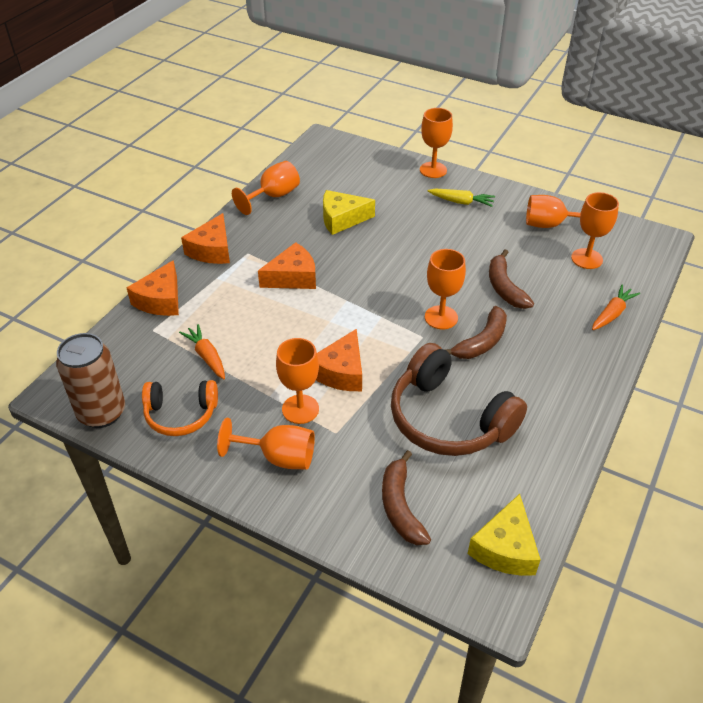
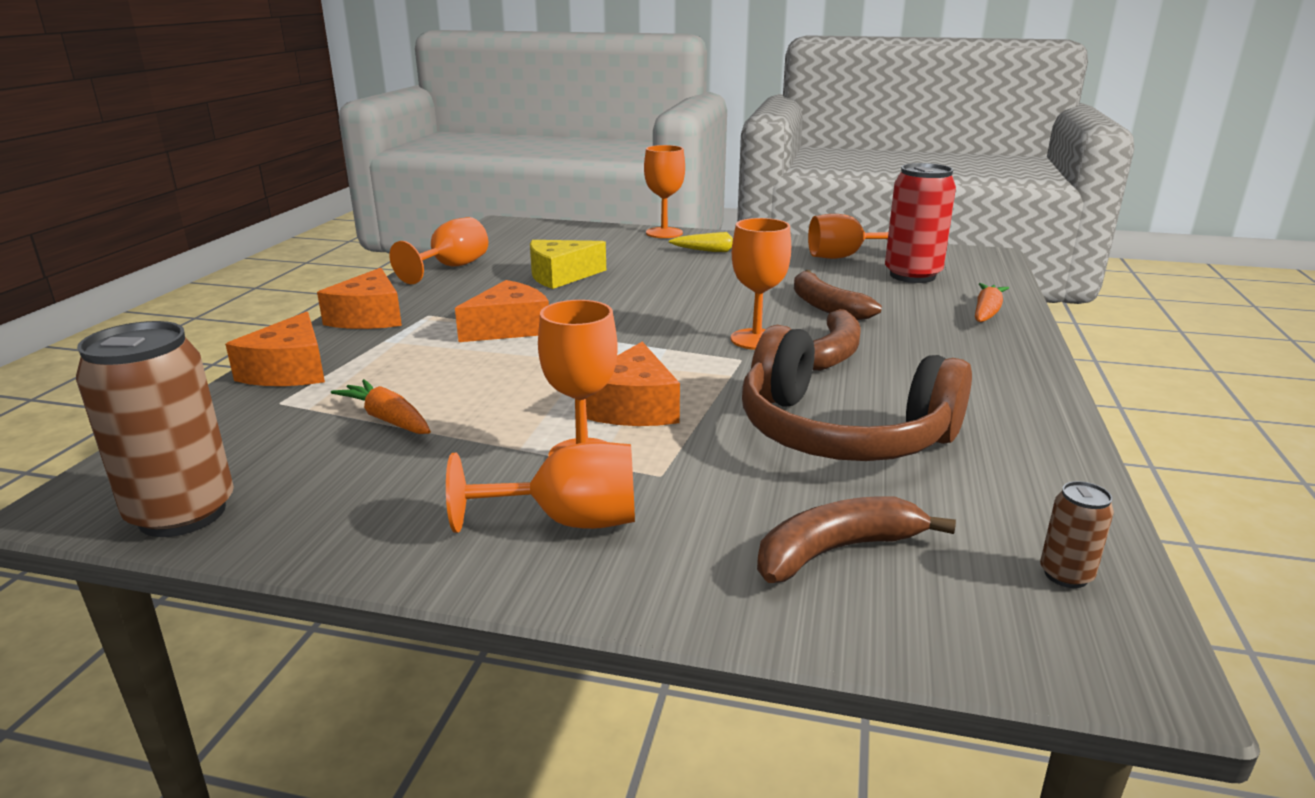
camera: 15 degrees left, 20 degrees down
orange headphones [142,380,218,436] -> none
brown banana [382,450,431,545] -> brown banana turned 90 degrees clockwise [757,496,956,583]
yellow cheese [468,494,541,576] -> brown can [1040,481,1114,588]
orange goblet [571,192,619,269] -> red can [885,163,956,283]

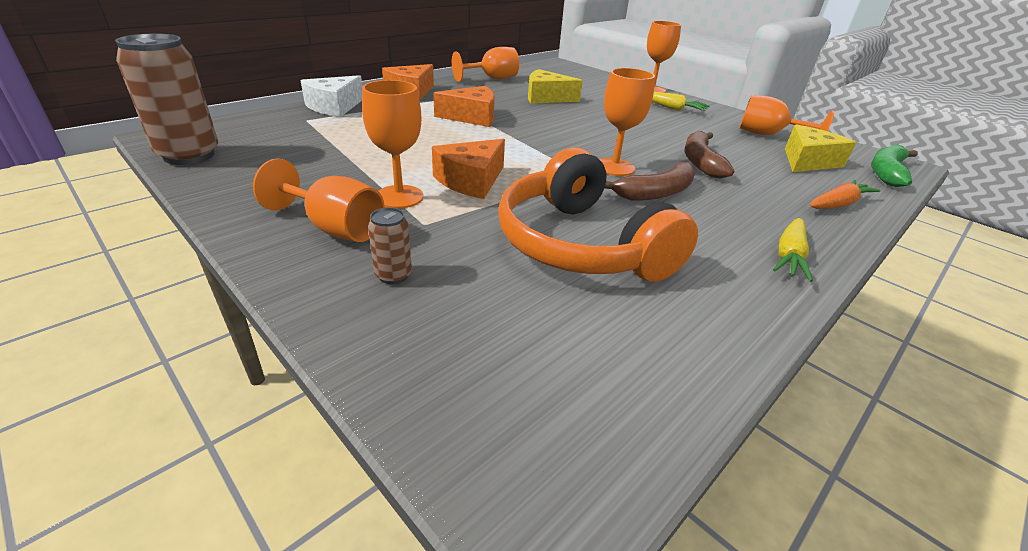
camera: 30 degrees right, 10 degrees up
orange cheese [225,312,325,386] -> white cheese [300,75,362,117]
orange carrot [331,379,431,434] -> none
brown headphones [742,325,972,461] -> orange headphones [498,148,698,282]
brown banana [757,496,956,583] -> none
red can [885,163,956,283] -> yellow cheese [785,124,856,172]
brown can [1040,481,1114,588] -> brown can moved to [368,207,412,284]
none -> yellow carrot [773,218,813,282]
none -> green banana [871,144,918,187]

